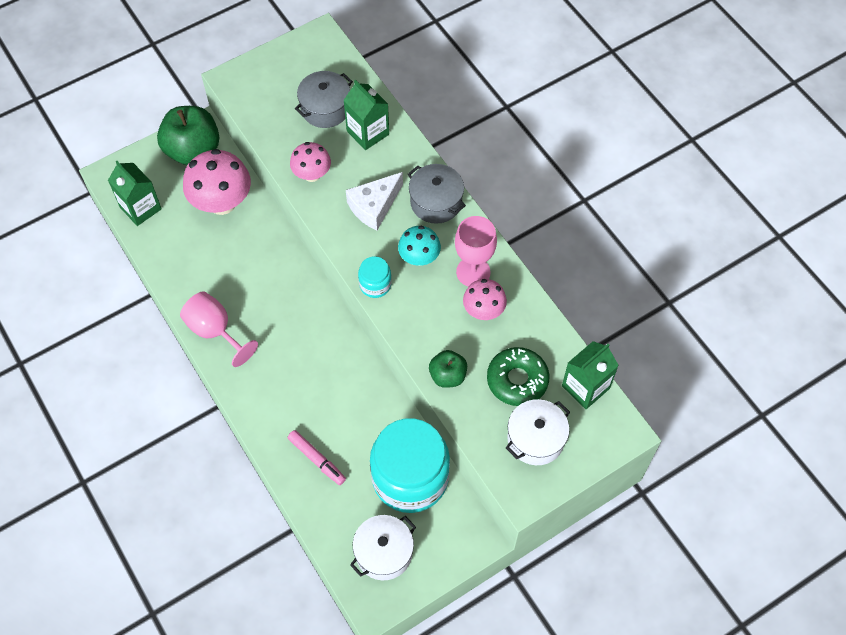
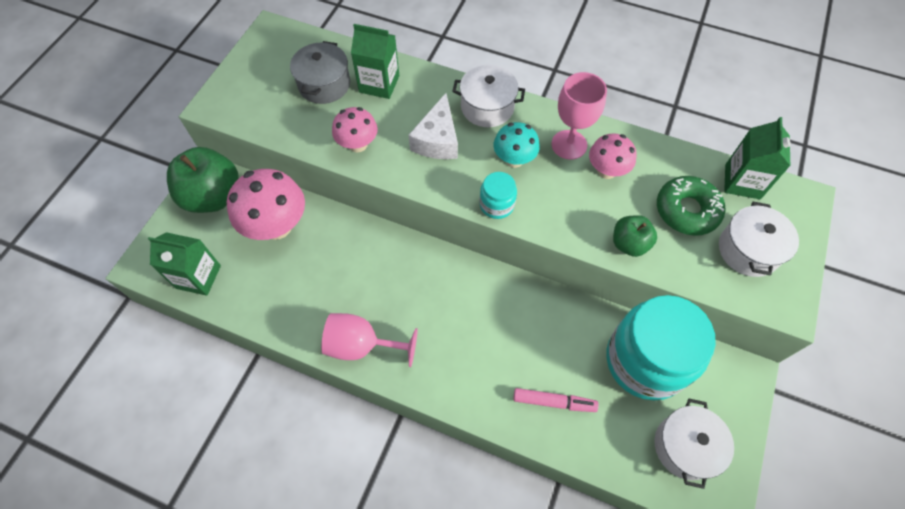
camera: 35 degrees left, 0 degrees up
grey pot [408,164,466,224] -> white pot [452,65,525,127]

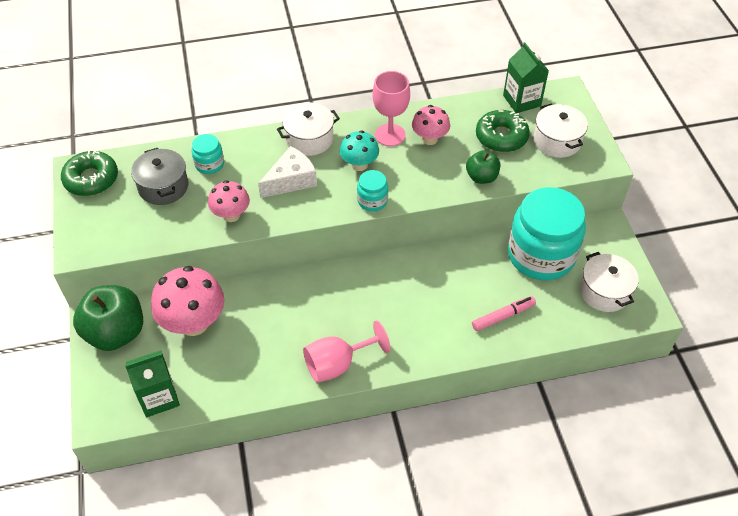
camera: 35 degrees left, 10 degrees down
green carton [351,24,399,99] -> turquoise jar [191,134,224,174]
white cheese [408,93,458,159] -> white cheese turned 105 degrees counterclockwise [258,146,317,198]
none -> green donut [61,150,118,196]

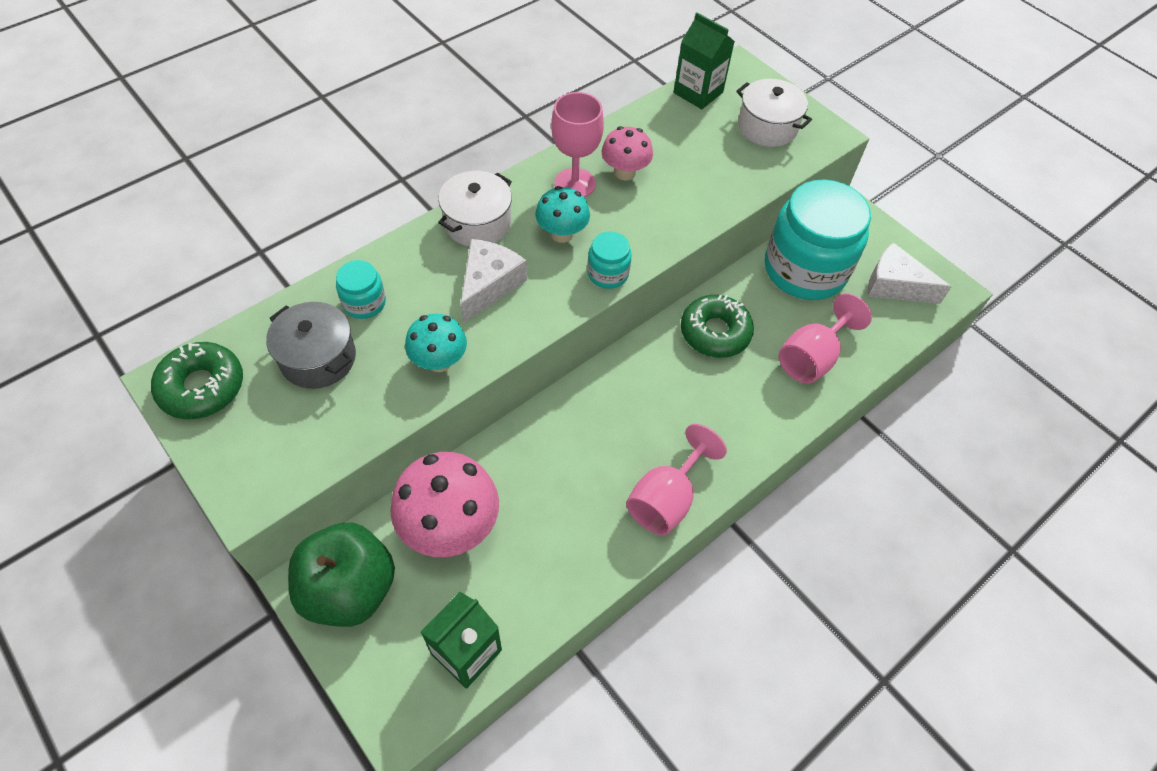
camera: 30 degrees left, 5 degrees up
pink mushroom [208,180,250,222] -> turquoise mushroom [405,314,467,372]
green apple [466,150,500,184] -> none
pink marker [472,296,536,331] -> pink goblet [779,293,872,384]
green donut [476,110,530,152] -> green donut moved to [681,295,754,358]
white pot [580,252,639,312] -> white cheese [868,242,951,304]

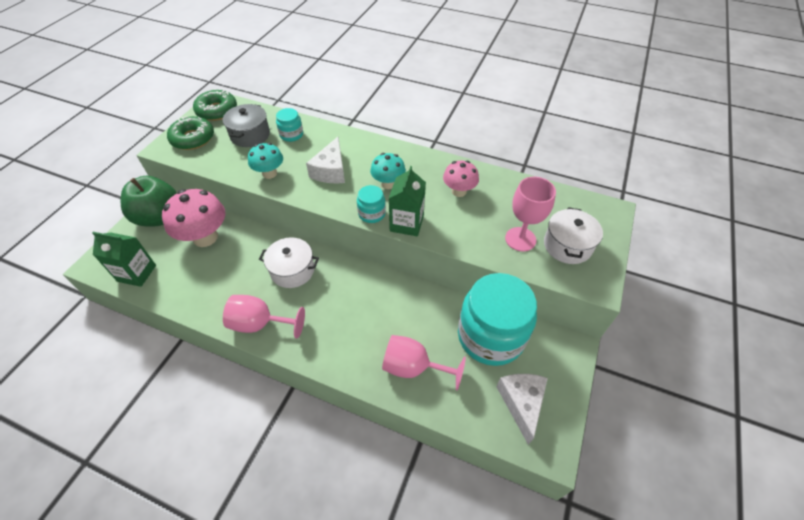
camera: 65 degrees right, 5 degrees down
white pot [438,171,512,247] -> white pot moved to [259,237,319,288]
white cheese [460,239,527,323] -> white cheese turned 105 degrees clockwise [306,137,345,183]
pink goblet [551,92,604,197] -> pink goblet moved to [505,177,556,252]
green carton [674,12,735,109] -> green carton moved to [389,166,426,237]
green donut [681,295,754,358] -> green donut moved to [167,116,214,150]

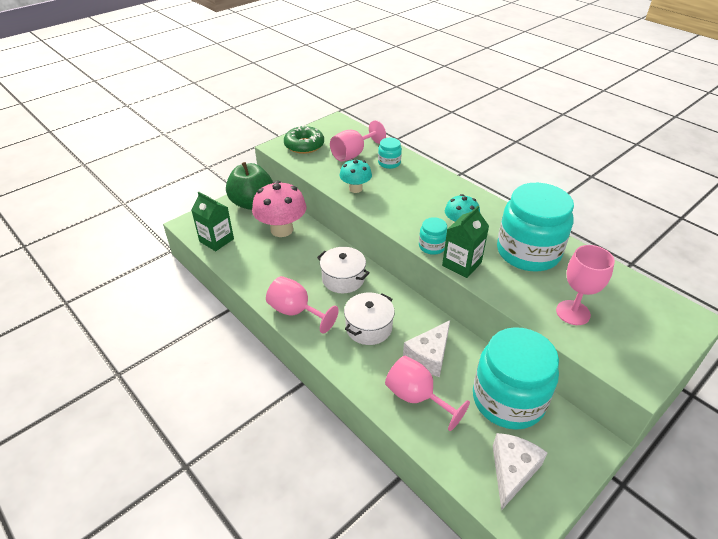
camera: 25 degrees right, 10 degrees down
green donut [193,90,237,121] -> none
grey pot [223,104,270,147] -> pink goblet [330,120,386,161]
white cheese [306,137,345,183] -> white cheese moved to [403,320,450,377]
pink mushroom [443,161,479,197] -> turquoise jar [497,183,574,271]
white pot [544,207,603,264] -> white pot moved to [344,292,395,345]

